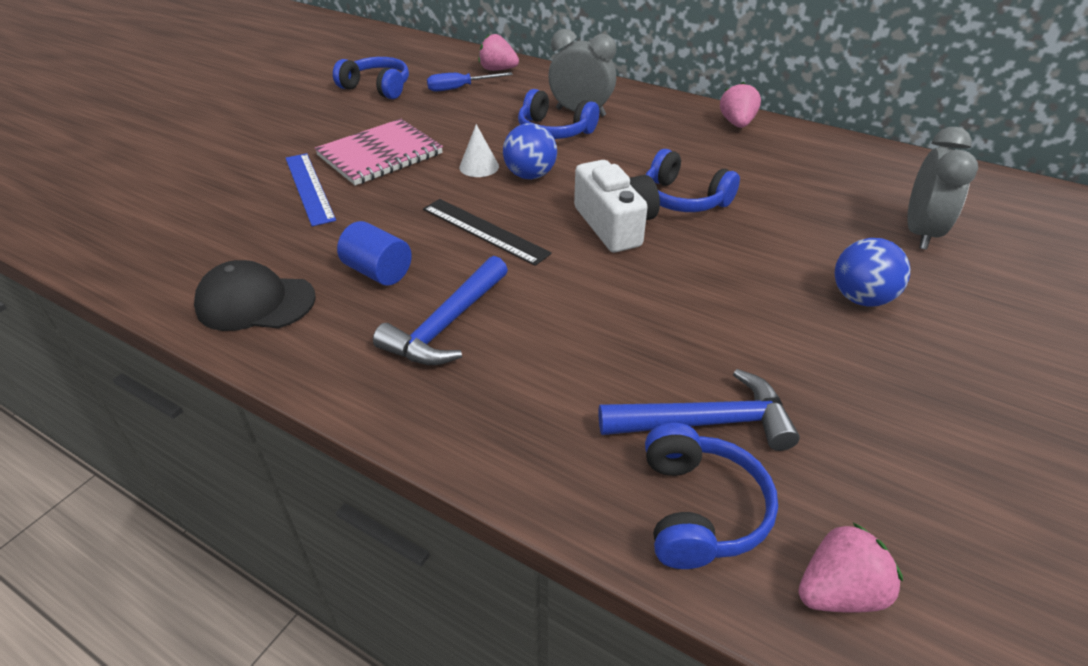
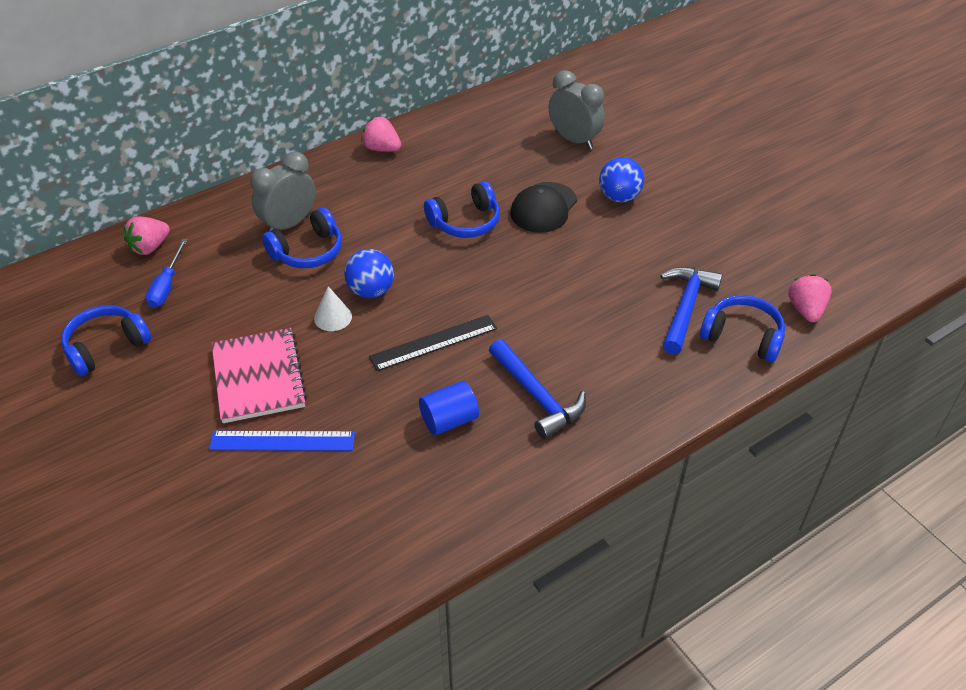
camera: 65 degrees left, 5 degrees up
black cap [194,260,316,331] -> black cap moved to [510,182,577,233]
white camera [574,160,660,252] -> none

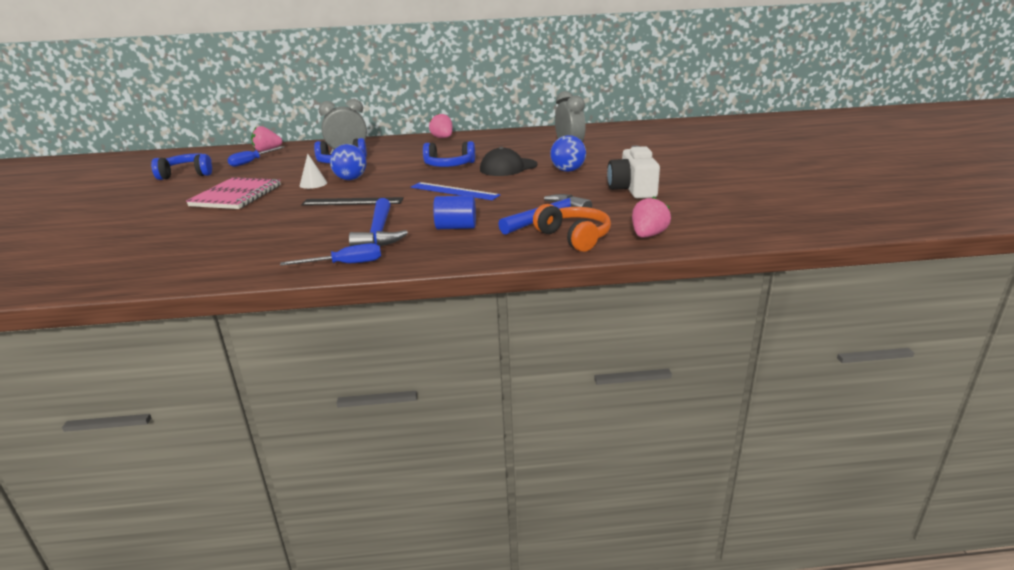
camera: 30 degrees right, 20 degrees down
blue ruler [209,431,355,451] -> blue ruler moved to [411,182,500,200]
blue cylinder [419,381,479,435] -> blue cylinder moved to [433,195,476,229]
blue headphones [700,295,785,362] -> orange headphones [533,204,611,252]
none -> blue screwdriver [280,243,381,266]
none -> white camera [607,145,660,198]

